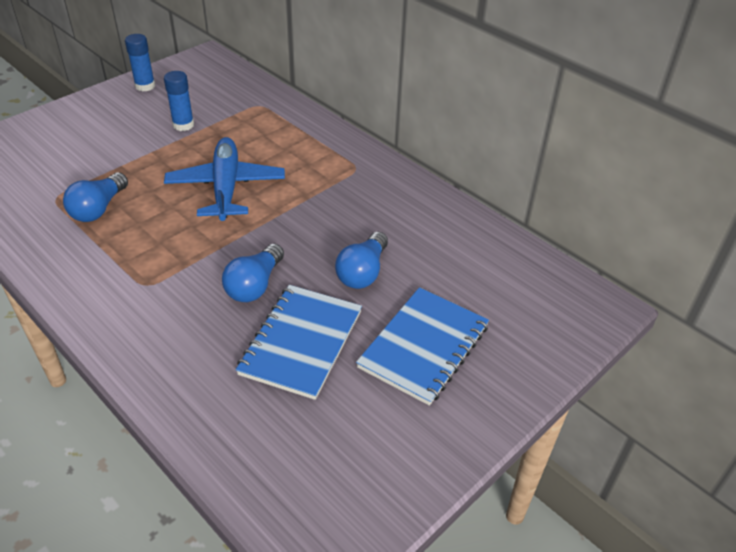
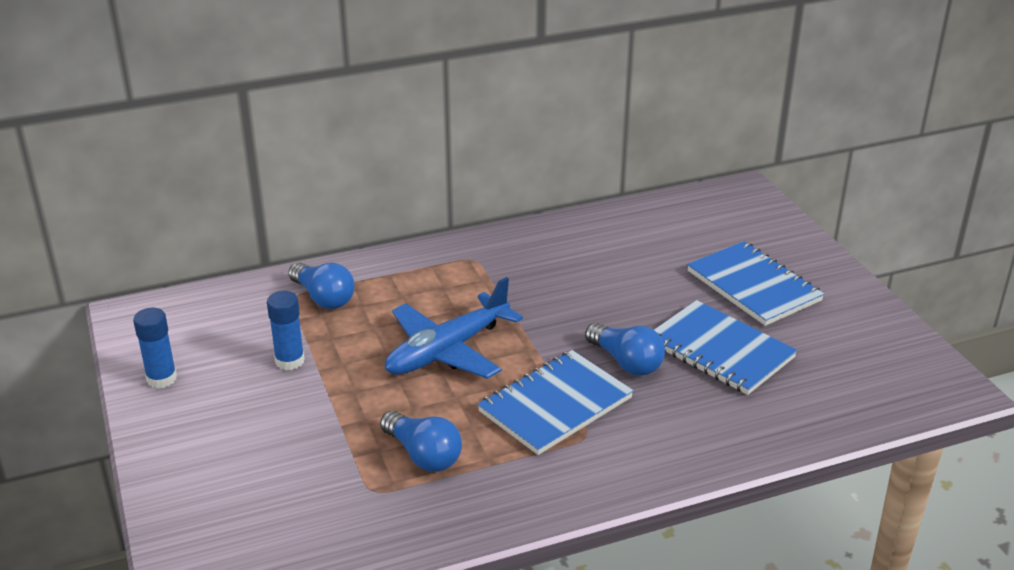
camera: 65 degrees left, 10 degrees down
blue plane [164,137,285,221] -> blue plane turned 60 degrees counterclockwise [385,277,523,379]
blue light bulb [335,232,388,289] -> blue light bulb moved to [288,263,355,309]
none -> blue notebook [477,350,634,455]

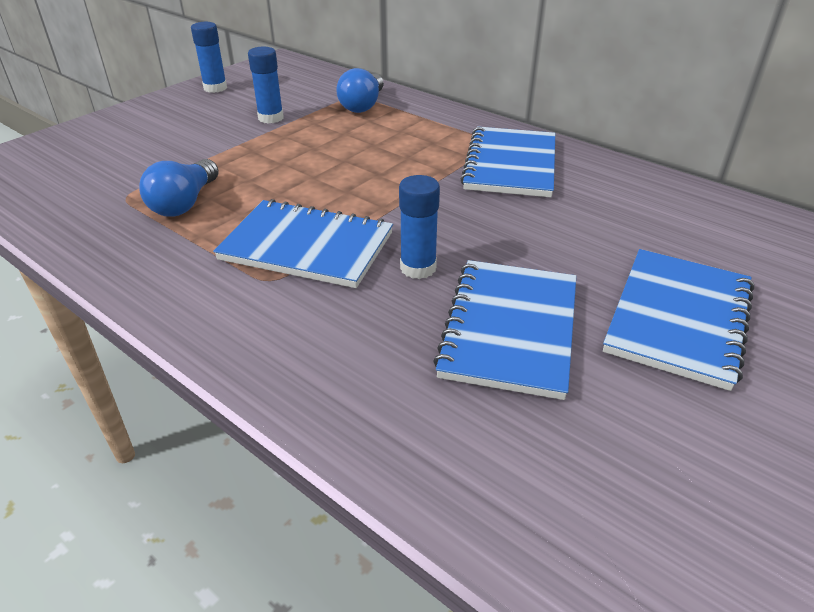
camera: 60 degrees right, 5 degrees up
blue plane [385,277,523,379] -> none
blue light bulb [585,323,665,376] -> blue glue stick [399,175,440,279]
none -> blue notebook [461,126,555,197]

